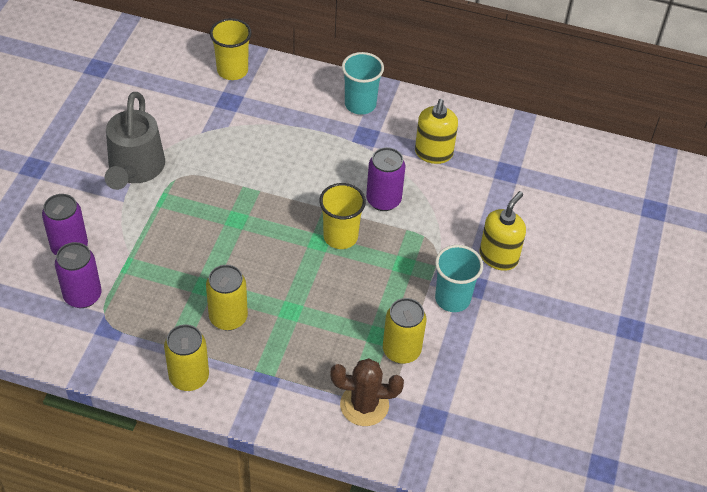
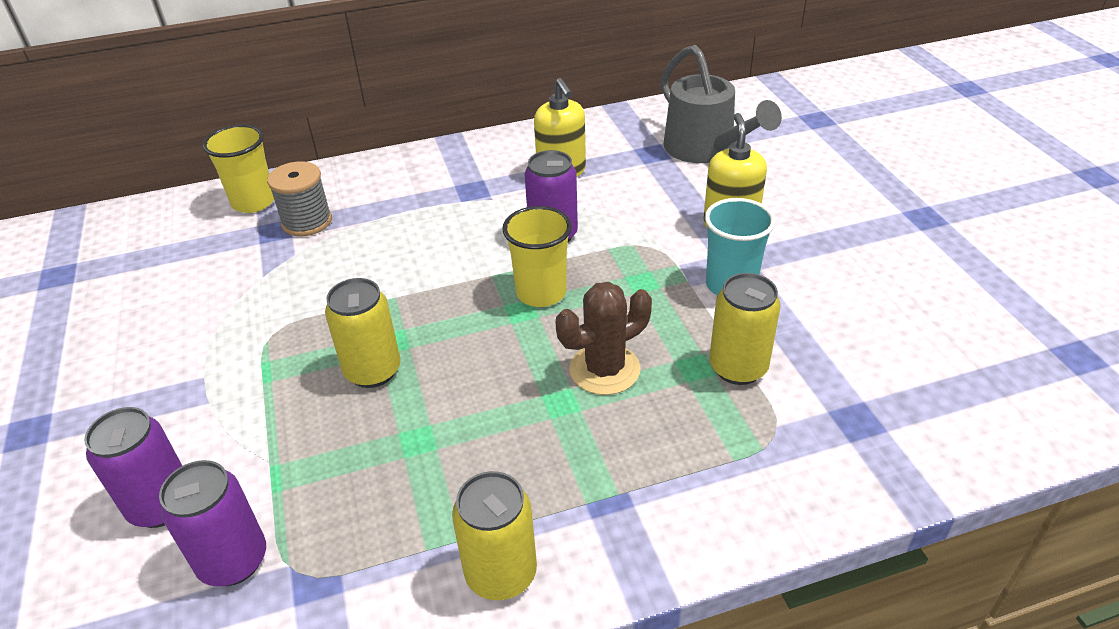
camera: 30 degrees left, 10 degrees down
grey watering can [105,92,165,190] -> grey watering can moved to [660,45,782,163]
yellow can [206,265,248,331] -> yellow can moved to [325,278,401,388]
brown cactus [330,358,404,426] -> brown cactus moved to [556,282,652,395]
turquoise cup [342,52,384,115] -> none
none -> grey spool [267,161,332,236]

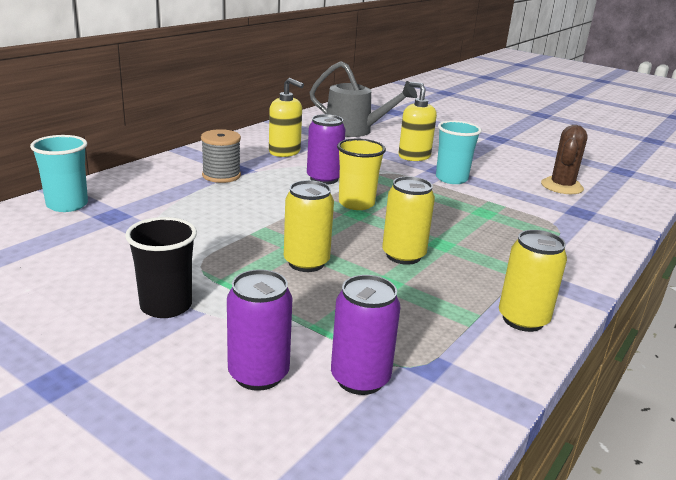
camera: 40 degrees left, 15 degrees down
yellow cup [203,124,274,213] -> turquoise cup [30,135,88,212]
grey spool [267,161,332,236] -> grey spool moved to [201,129,241,183]
brown cactus [556,282,652,395] -> brown cactus moved to [541,125,588,194]
yellow can [709,273,781,385] -> yellow can moved to [382,176,435,265]
none -> black cup [125,217,197,318]

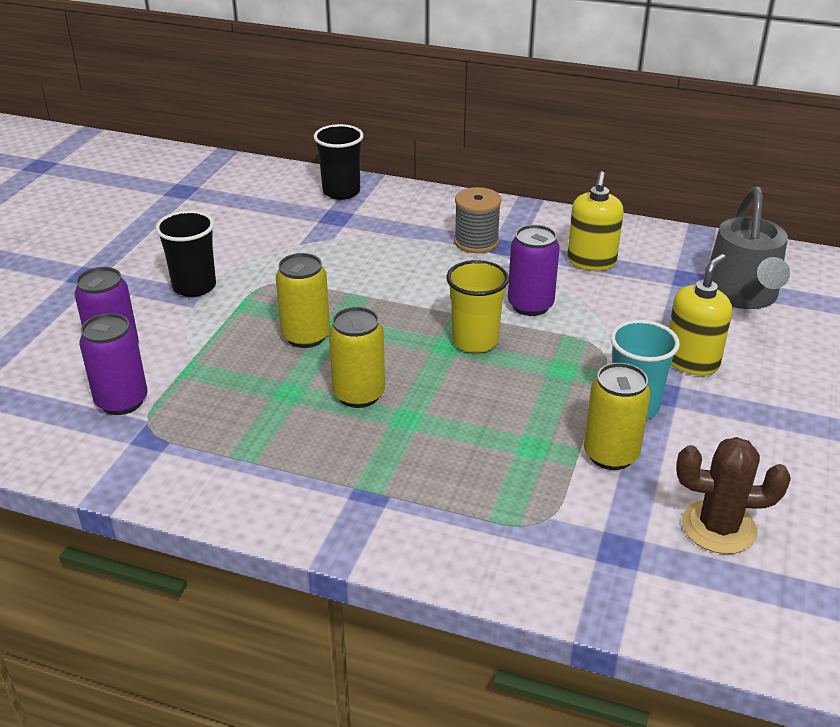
camera: 75 degrees right, 10 degrees up
turquoise cup [30,135,88,212] -> black cup [313,124,364,200]
yellow can [499,230,567,332] -> yellow can moved to [584,363,651,470]

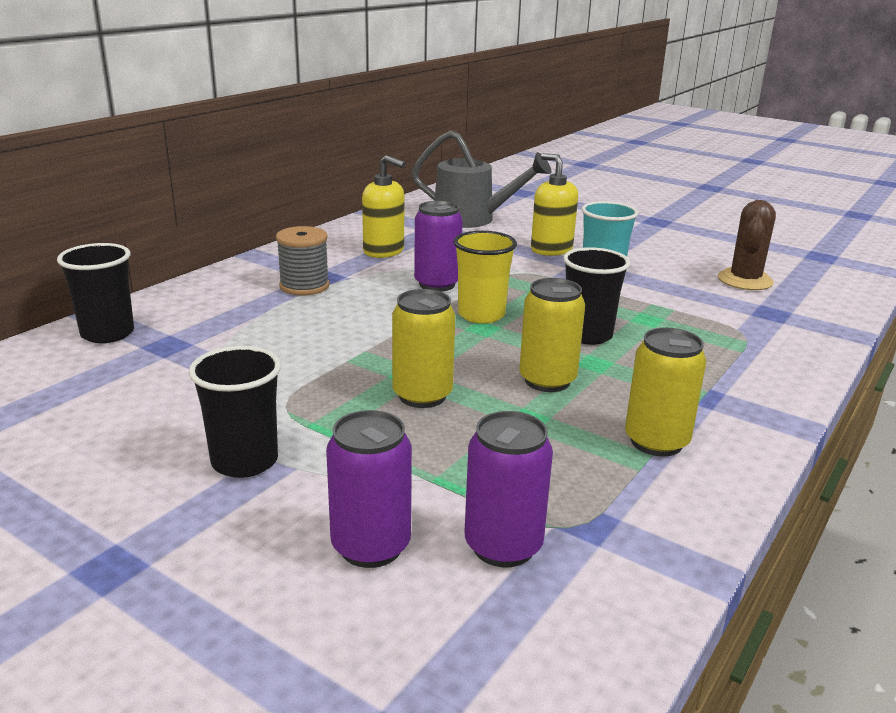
camera: 75 degrees left, 10 degrees down
yellow can [584,363,651,470] -> yellow can moved to [625,328,706,457]
none -> black cup [563,247,630,345]

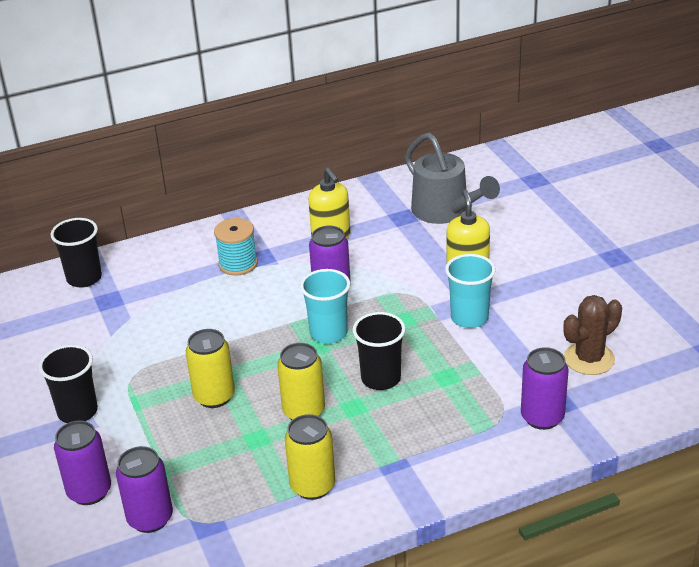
camera: 35 degrees right, 10 degrees up
grey spool [276,226,329,295] -> turquoise spool [214,218,258,276]
yellow cup [453,231,517,324] -> turquoise cup [300,269,350,344]
none -> purple can [521,347,568,430]

